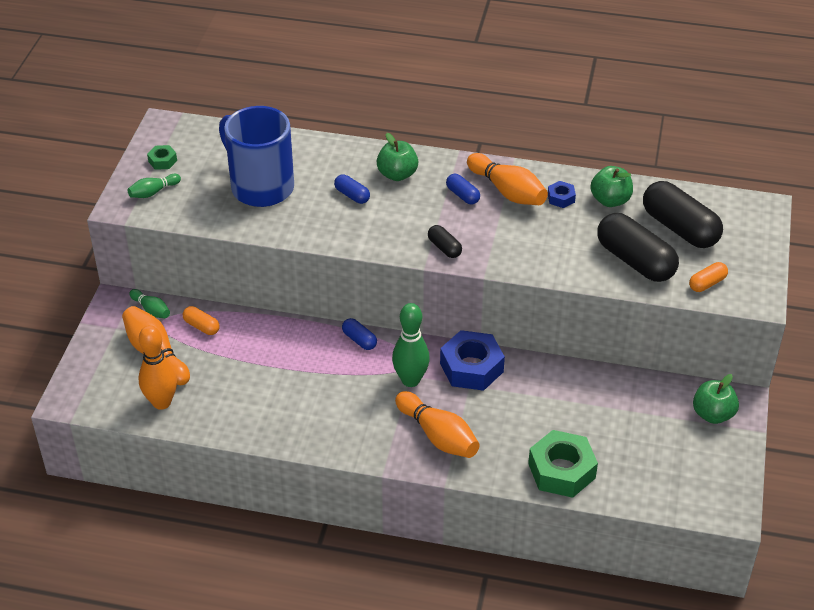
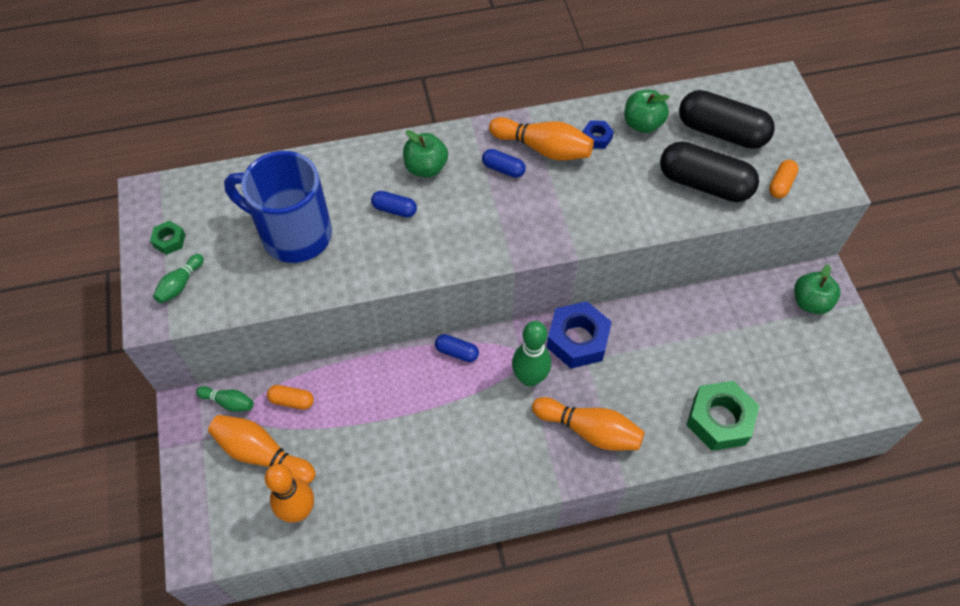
camera: 25 degrees left, 15 degrees up
black capsule [428,225,462,258] -> none

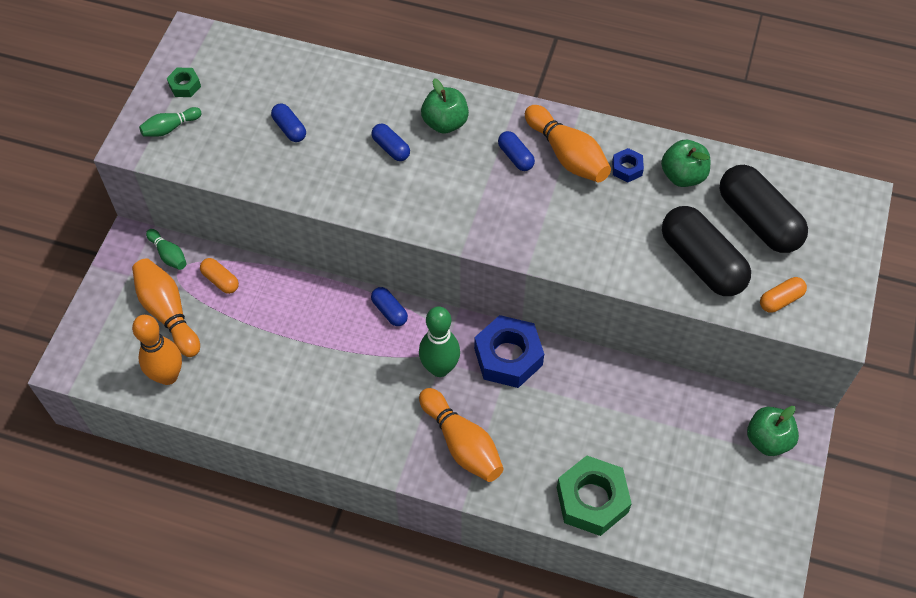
camera: 30 degrees right, 0 degrees up
blue mug [224,151,332,263] -> blue capsule [271,103,306,142]

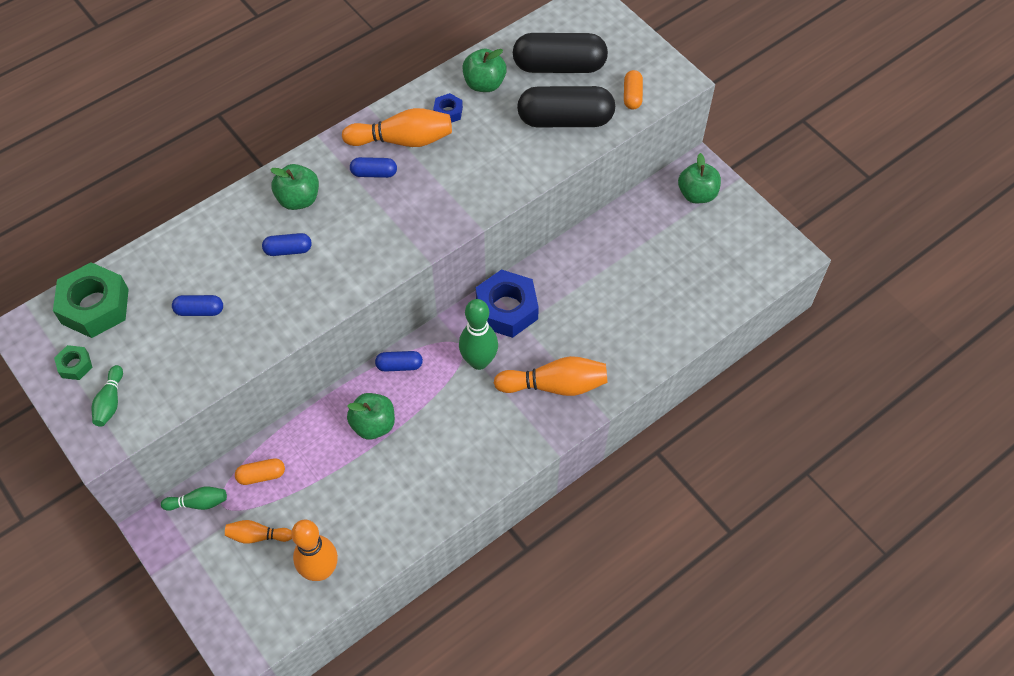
camera: 55 degrees left, 0 degrees up
orange bowling pin [132,258,200,357] -> orange bowling pin [225,520,292,544], size x0.55
green nut [557,456,632,536] -> green nut moved to [53,262,129,338]
none -> green apple [347,393,395,440]

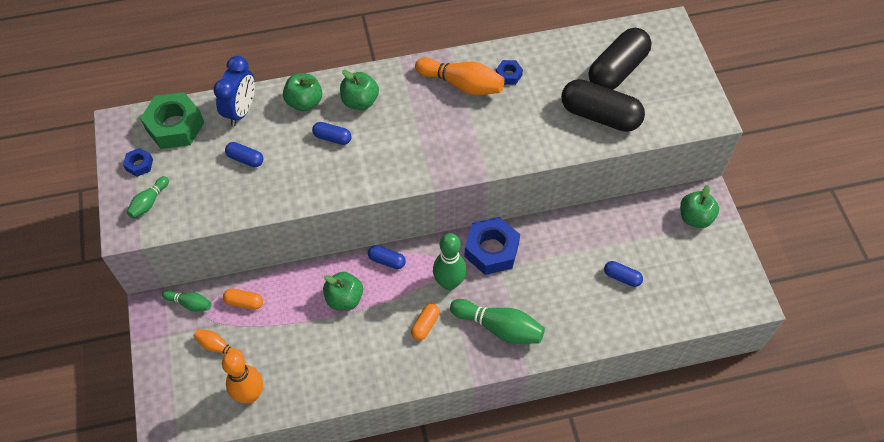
camera: 25 degrees right, 0 degrees up
green nut [54,345,93,380] -> blue nut [123,148,153,177]
blue capsule [350,157,397,178] -> blue capsule moved to [604,261,643,287]
green apple [462,48,507,92] -> green apple moved to [283,73,322,111]
orange bowling pin [494,356,608,396] -> green bowling pin [450,299,545,344]
black capsule [513,33,608,73] -> black capsule turned 75 degrees counterclockwise [589,28,652,90]
orange capsule [624,70,643,110] -> orange capsule moved to [411,304,440,341]
none -> blue clock [213,56,255,126]

